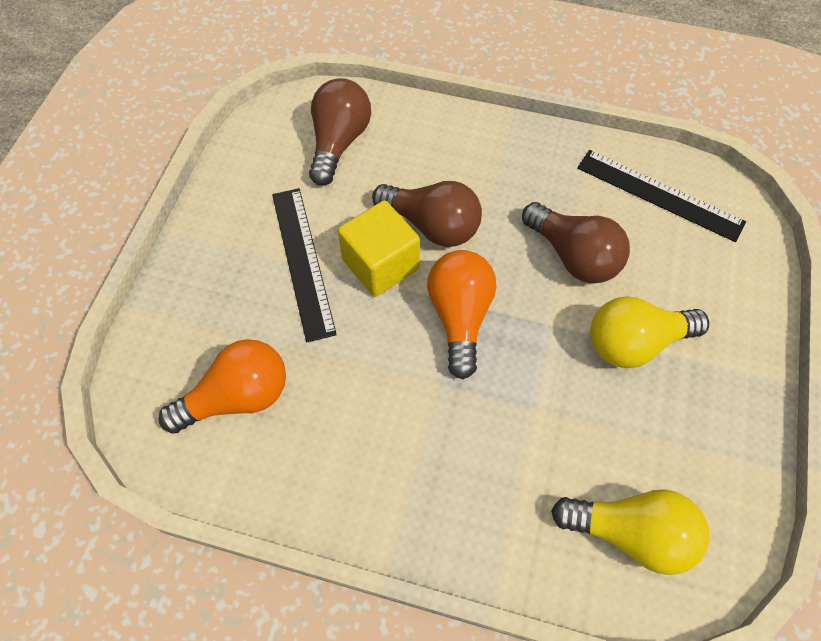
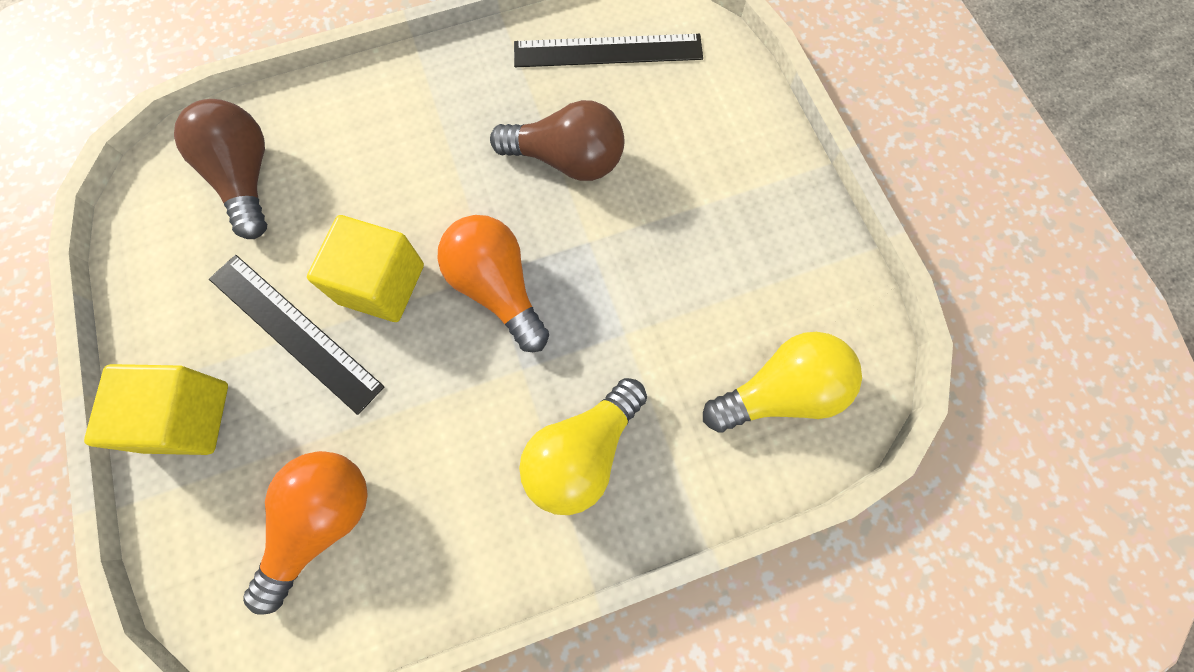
camera: 35 degrees left, 10 degrees up
brown light bulb [372,181,482,247] -> none
yellow light bulb [590,297,709,368] -> yellow light bulb moved to [519,378,647,515]
none -> yellow cube [84,364,228,455]

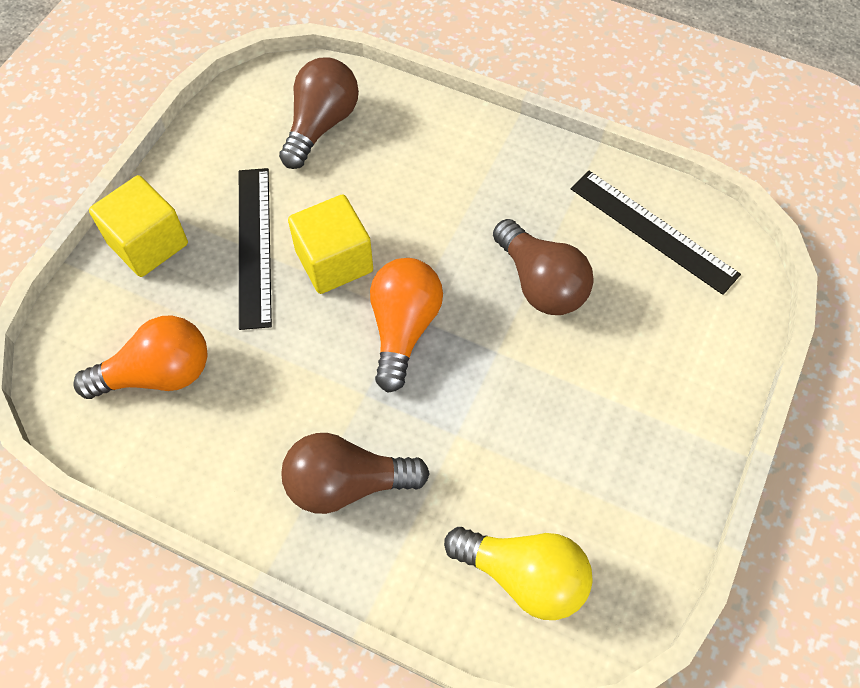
camera: 45 degrees right, 10 degrees down
yellow light bulb [519,378,647,515] -> brown light bulb [281,433,430,514]

